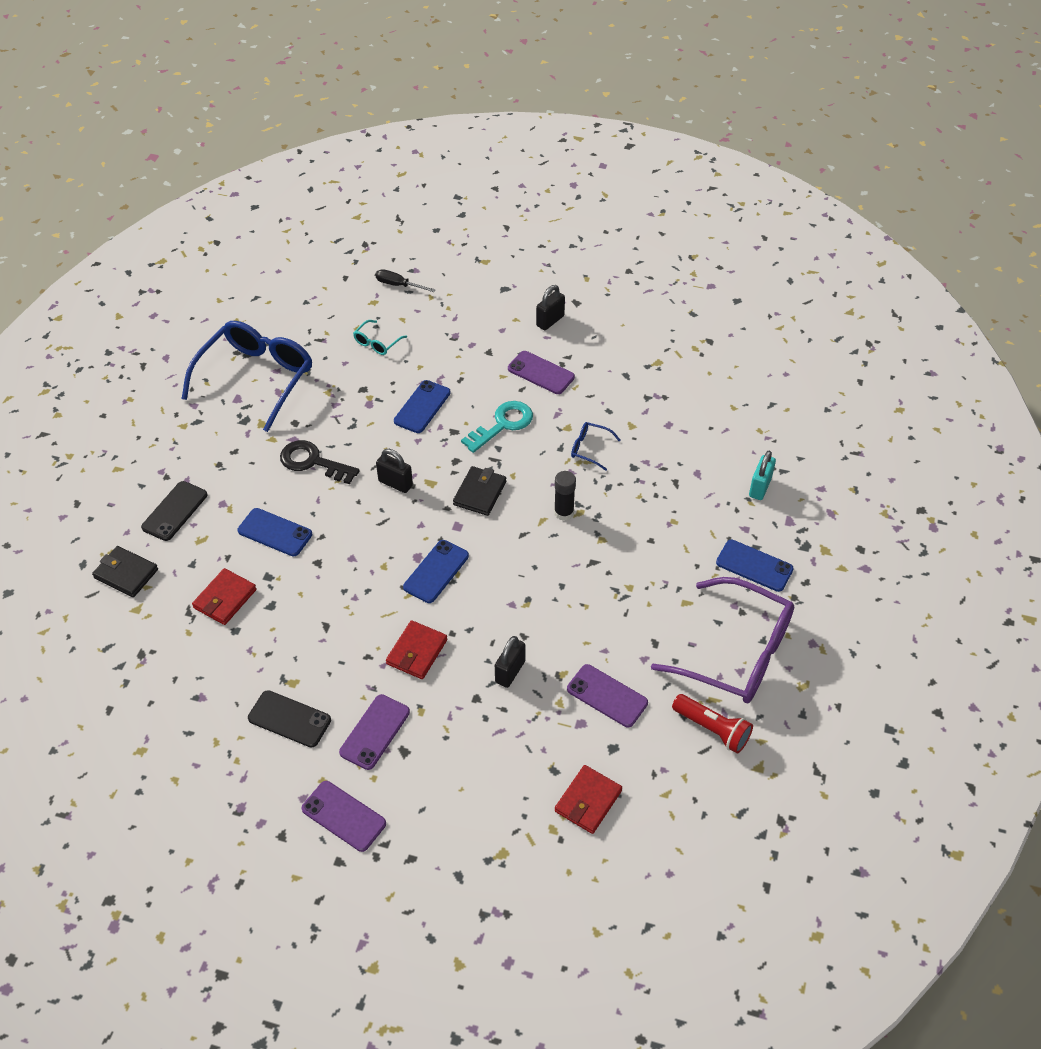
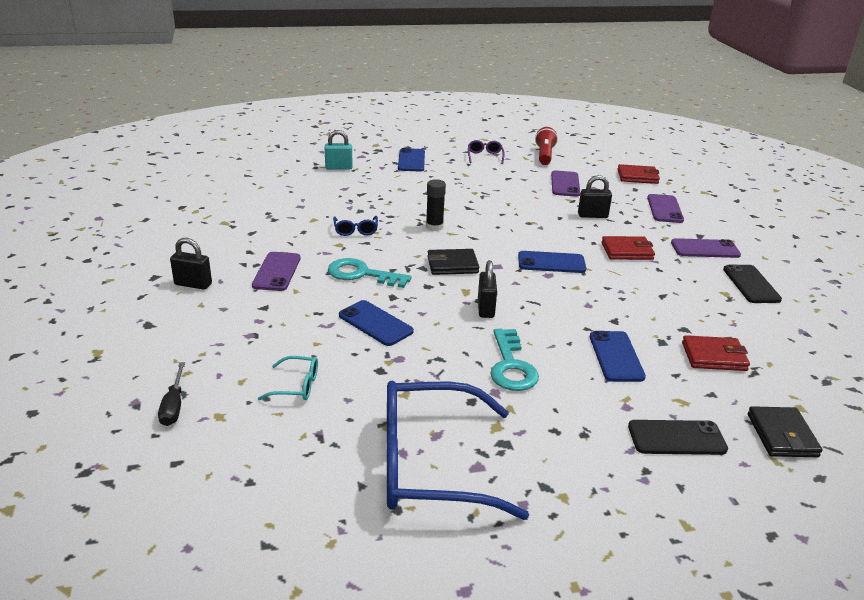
camera: 120 degrees left, 20 degrees down
black key [280,440,360,484] -> turquoise key [490,329,539,391]
purple phone [302,781,386,852] -> purple phone moved to [647,194,684,223]
blue phone [394,380,451,433] -> blue phone turned 45 degrees clockwise [339,300,414,346]
purple glasses [651,577,794,703] -> purple glasses [468,140,505,164], size x0.41

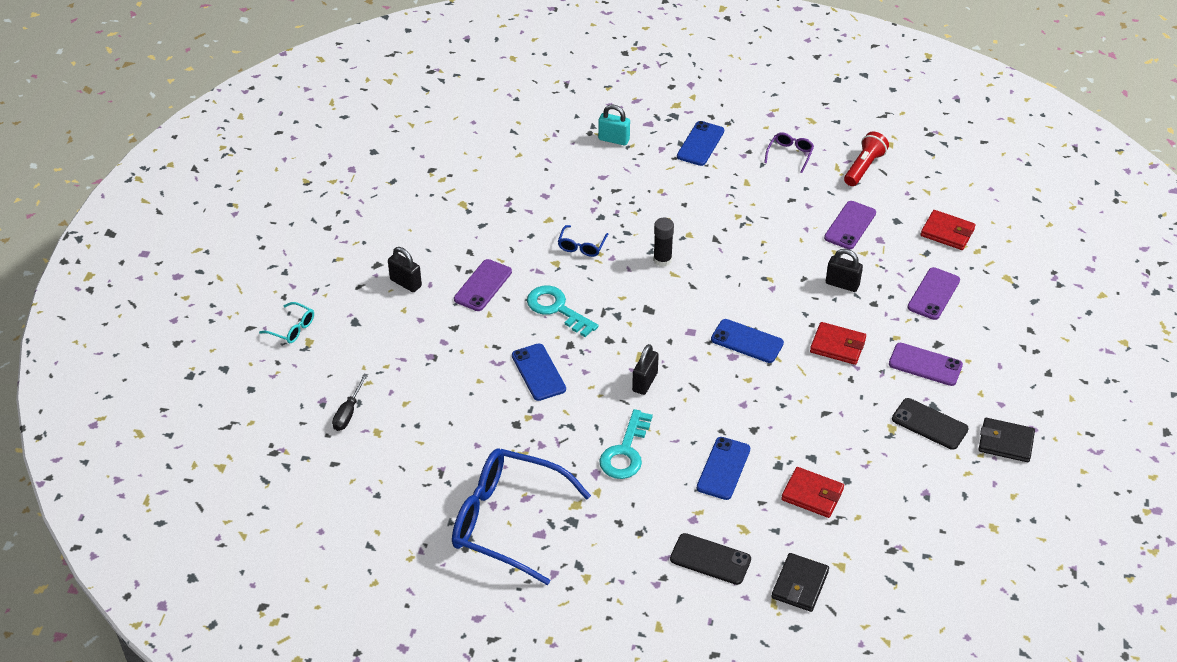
camera: 25 degrees right, 15 degrees up
turquoise glasses [258,356,318,400] -> turquoise glasses moved to [259,302,314,343]
black wallet [428,249,479,275] -> black wallet moved to [978,418,1035,462]
black phone [723,264,782,303] -> black phone turned 75 degrees counterclockwise [892,398,969,450]

